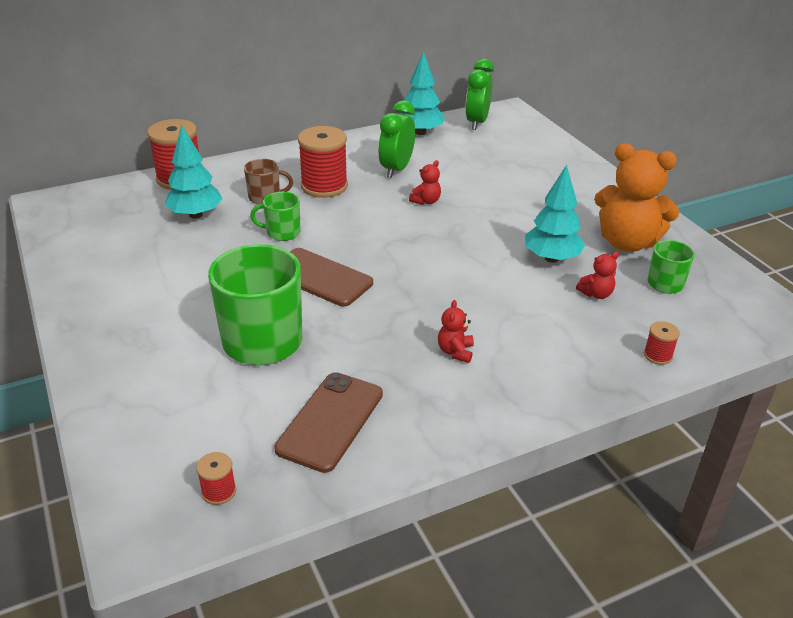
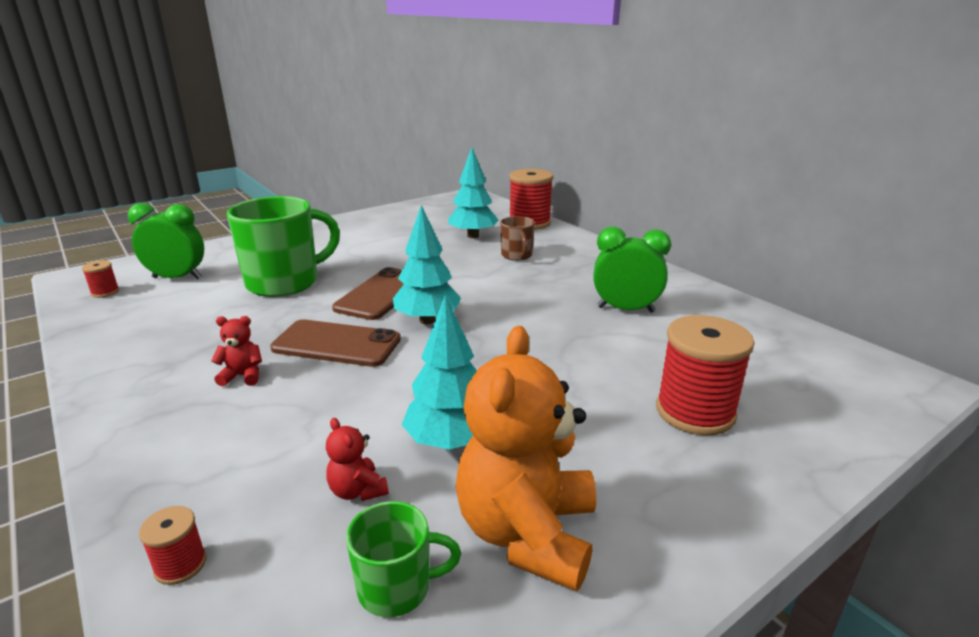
camera: 80 degrees right, 10 degrees down
green mug [250,192,300,241] -> none
brown phone [274,372,383,473] -> brown phone moved to [270,319,401,367]
red spool [298,126,348,198] -> red spool moved to [656,315,754,436]
turquoise tree [400,51,445,135] -> turquoise tree moved to [393,205,461,324]
red teddy bear [409,160,441,205] -> none
green clock [465,59,494,130] -> green clock moved to [128,203,204,279]

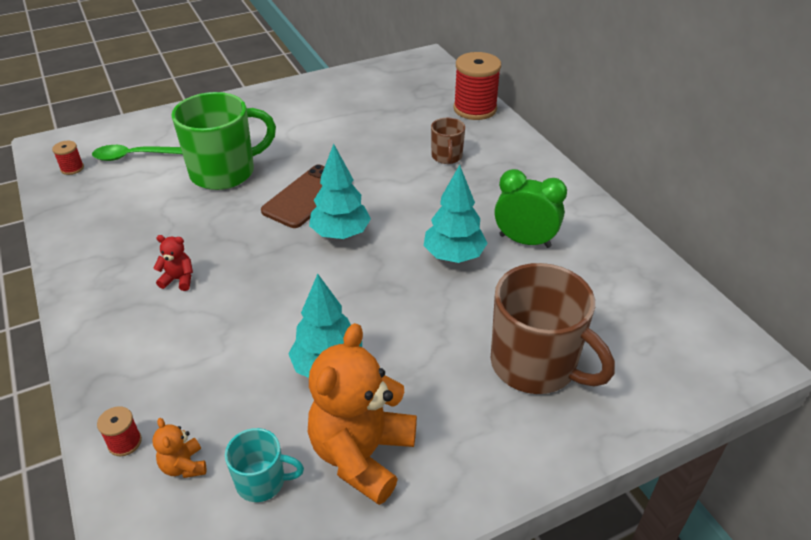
camera: 10 degrees right, 15 degrees up
green clock [128,203,204,279] -> green spoon [92,145,182,161]
brown phone [270,319,401,367] -> none
red teddy bear [326,418,389,501] -> none
green mug [346,501,461,617] -> turquoise mug [225,428,304,502]
turquoise tree [449,147,498,238] -> turquoise tree moved to [424,165,488,263]
red spool [656,315,754,436] -> brown mug [491,263,615,394]
none -> orange teddy bear [152,418,206,478]

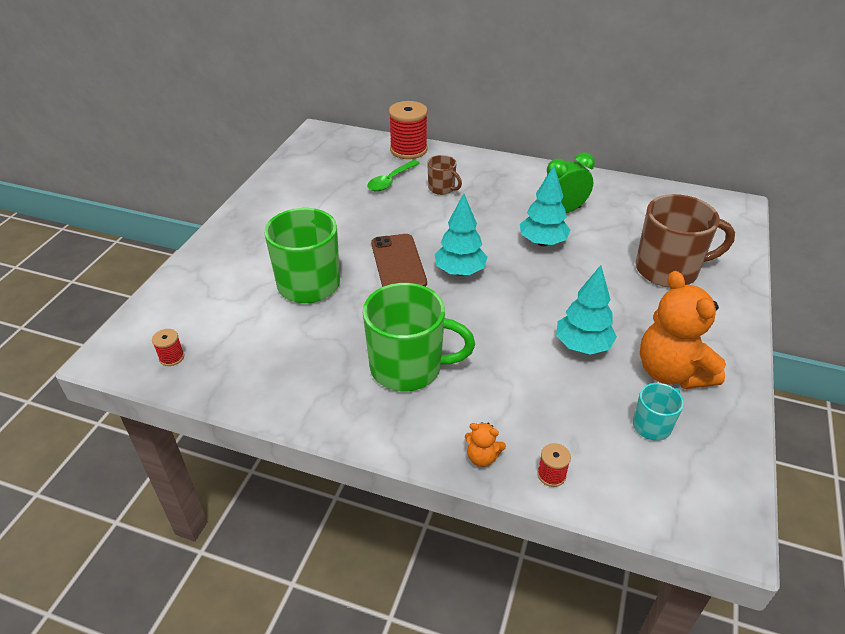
camera: 45 degrees left, 0 degrees up
green spoon [92,145,182,161] -> green spoon moved to [367,160,420,191]
orange teddy bear [152,418,206,478] -> orange teddy bear moved to [465,422,506,467]
red teddy bear [153,235,193,291] -> green mug [363,283,475,391]

